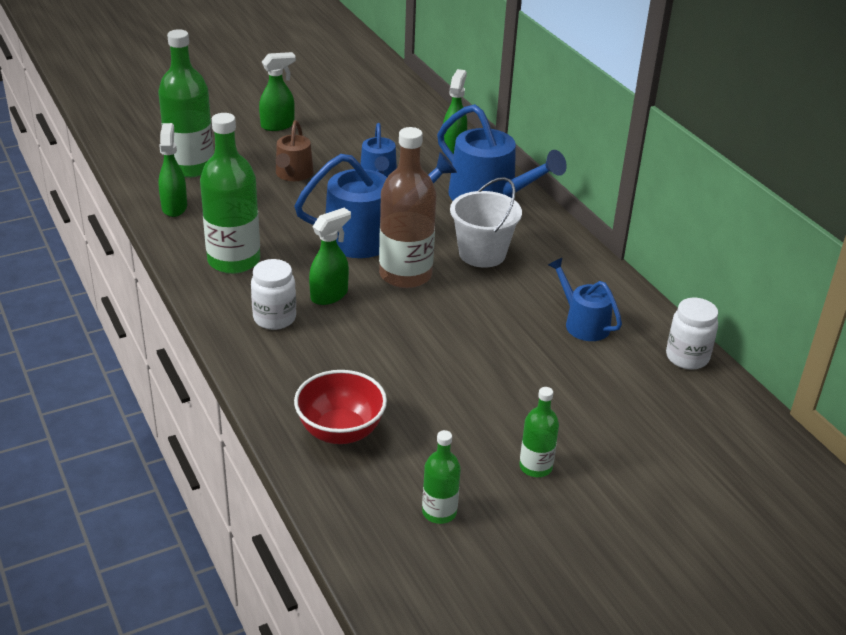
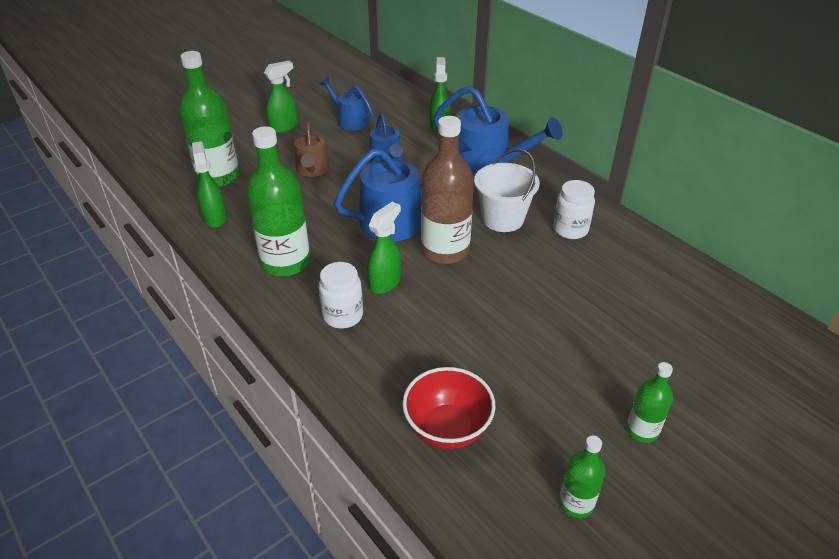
camera: 10 degrees left, 5 degrees up
blue watering can [548,258,622,341] -> blue watering can moved to [319,77,373,131]
white jar [666,298,718,370] -> white jar moved to [553,180,595,239]

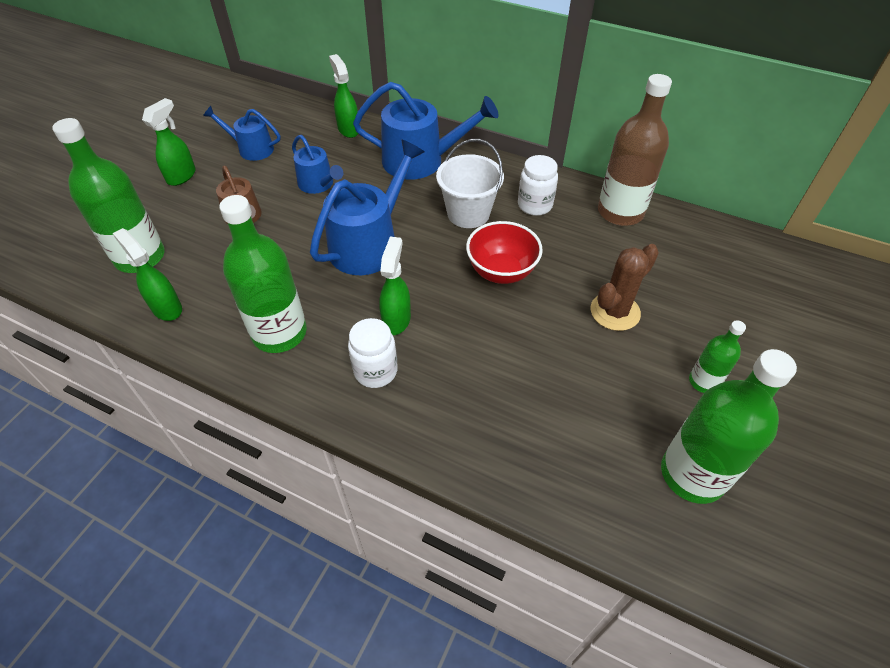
camera: 25 degrees left, 10 degrees up
red bowl [402,367,495,449] -> red bowl moved to [466,221,543,284]
brown bottle [421,116,474,264] -> brown bottle moved to [598,74,672,226]
green bottle [559,435,605,518] -> green bottle [661,349,797,504], size x1.94
none -> brown cactus [590,244,659,331]

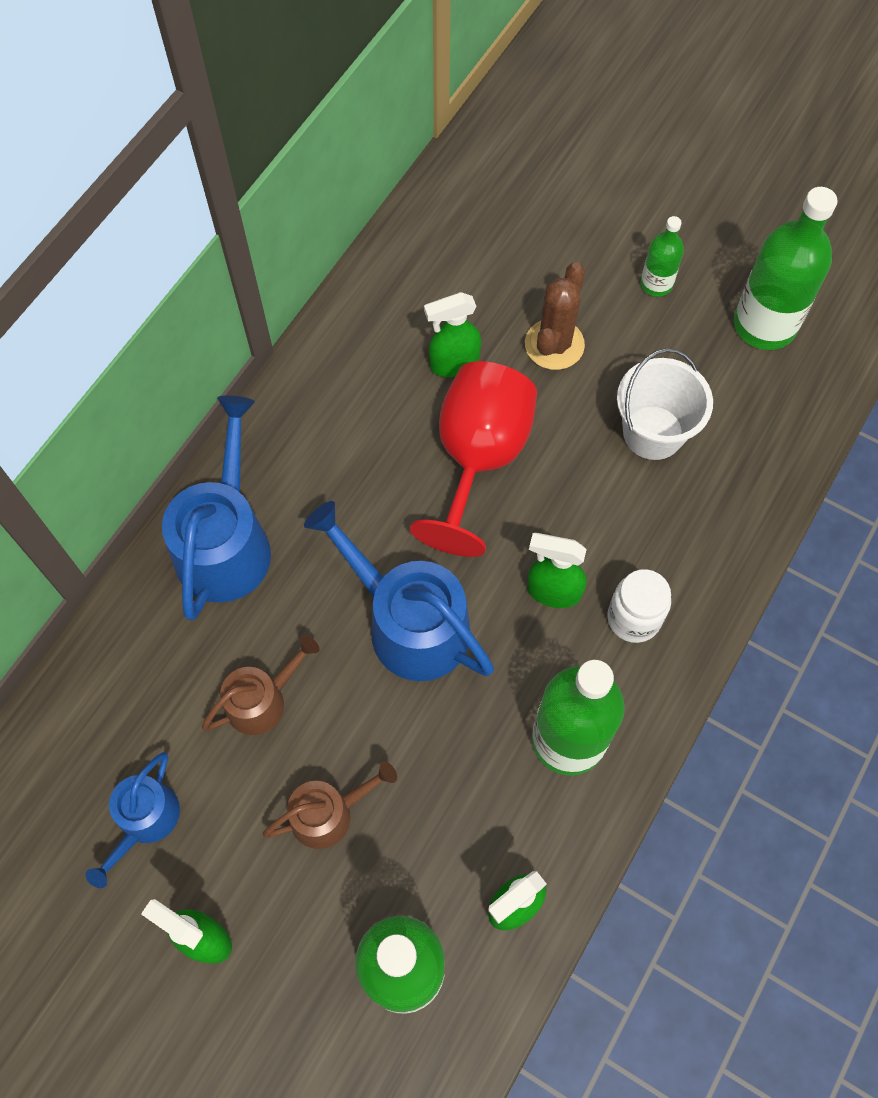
camera: 85 degrees left, 15 degrees up
blue watering can [292,135,343,194] -> brown watering can [202,636,320,735]
green spray bottle [329,54,358,138] -> green spray bottle moved to [424,292,481,377]
white bucket [436,139,504,228] -> white bucket moved to [617,348,713,460]
red bowl [466,221,543,284] -> red goblet [410,361,537,557]
white jar [518,155,558,216] -> none
brown cactus [590,244,659,331] -> brown cactus turned 60 degrees clockwise [525,262,585,370]
brown bottle [598,74,672,226] -> none

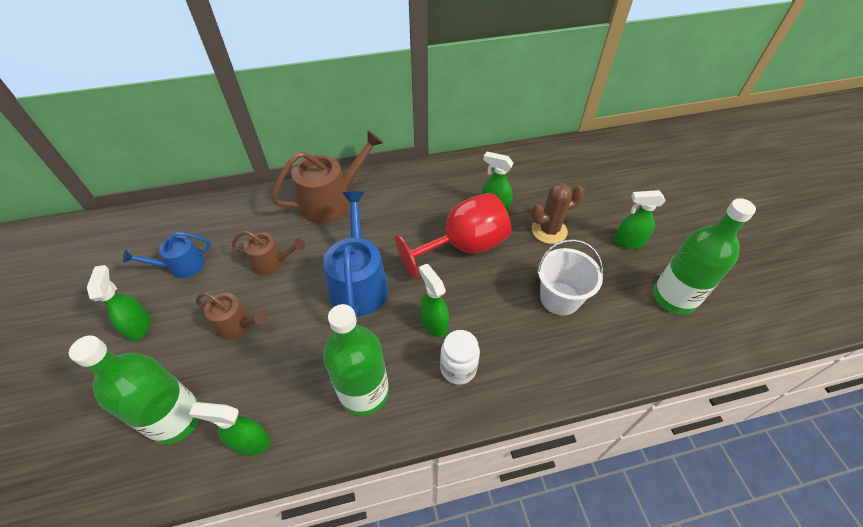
camera: 45 degrees right, 15 degrees down
blue watering can [162,396,271,621] -> brown watering can [271,130,383,223]
green bottle [641,216,684,297] -> green spray bottle [614,190,666,249]

